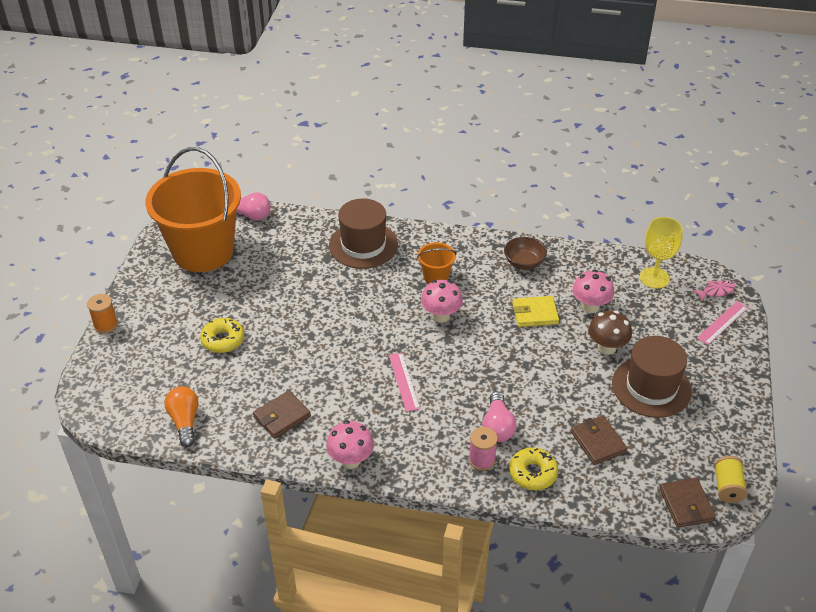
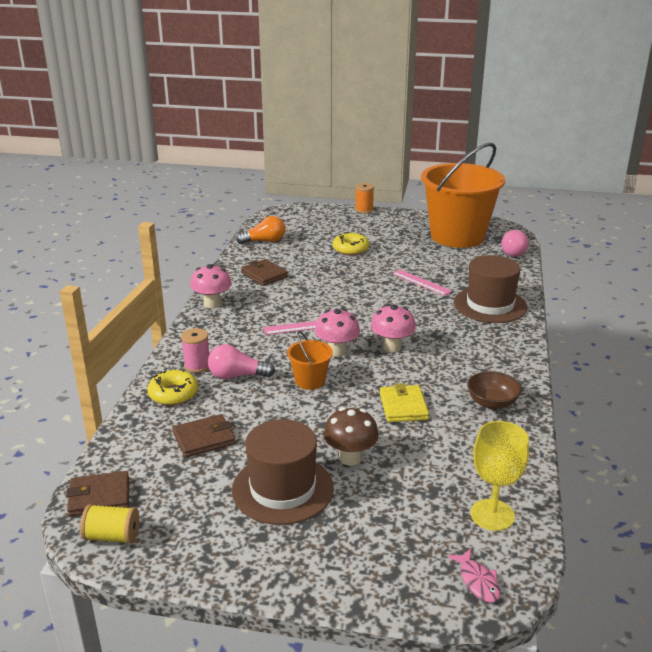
camera: 90 degrees right, 15 degrees down
orange bucket [417,242,456,283] -> orange bucket moved to [287,331,333,390]
pink mushroom [572,270,614,313] -> pink mushroom moved to [315,309,360,357]
pink ruler [697,301,748,345] -> pink ruler moved to [392,270,452,296]

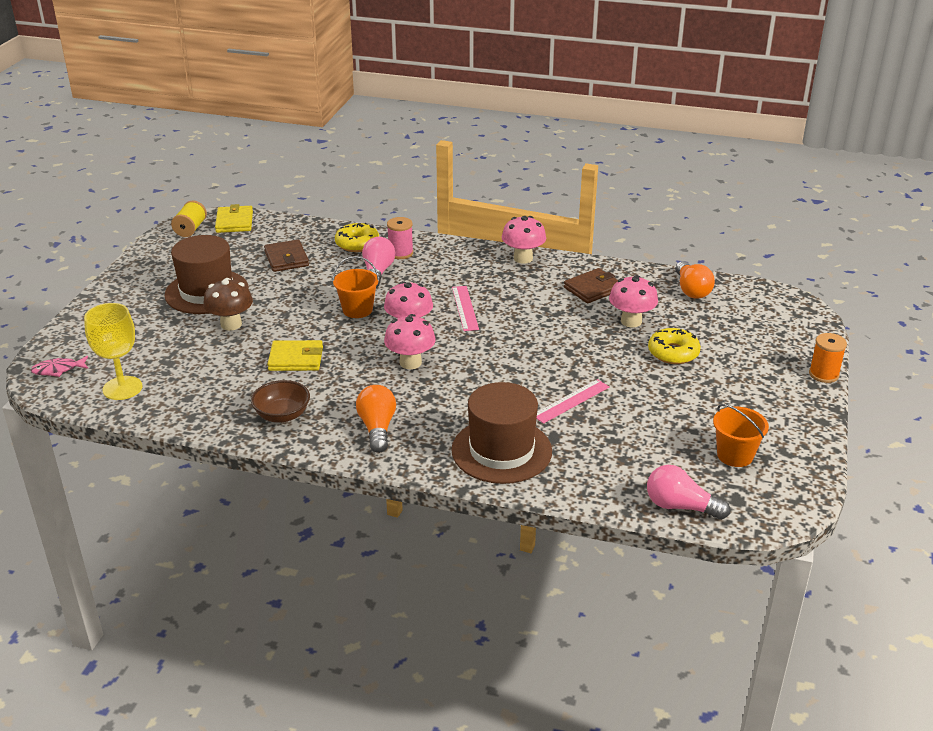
camera: 95 degrees right, 5 degrees up
brown wallet [66,471,129,517] -> yellow wallet [215,204,253,233]
orange bucket [421,142,505,248] -> orange bucket [713,404,769,467], size x0.41
none -> orange light bulb [356,385,396,453]
none -> pink mushroom [609,275,658,328]

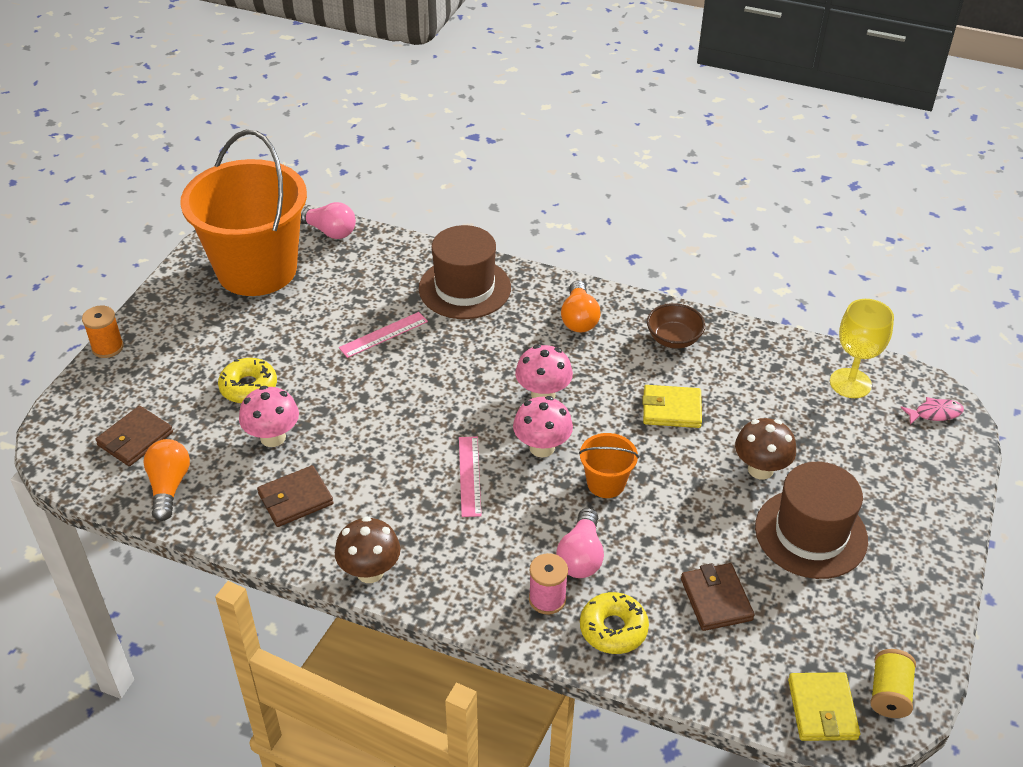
camera: 175 degrees left, 10 degrees up
pink mushroom [502,216,546,264] -> brown mushroom [335,517,401,583]
orange bucket [713,404,769,467] -> orange bucket [180,130,307,296], size x2.46
none -> brown wallet [95,406,173,466]

